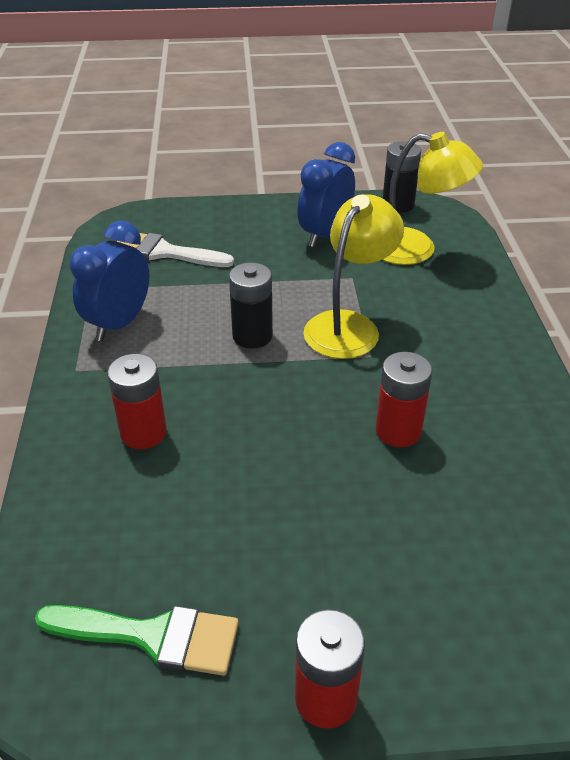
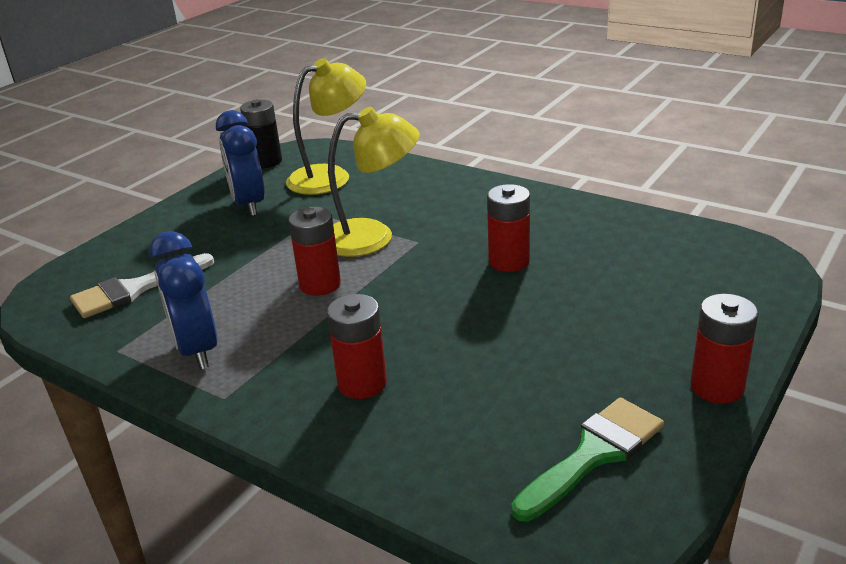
camera: 50 degrees left, 10 degrees down
black battery [229,262,273,348] -> red battery [288,207,341,296]
yellow lamp [303,194,404,359] -> yellow lamp turned 105 degrees clockwise [328,107,419,257]

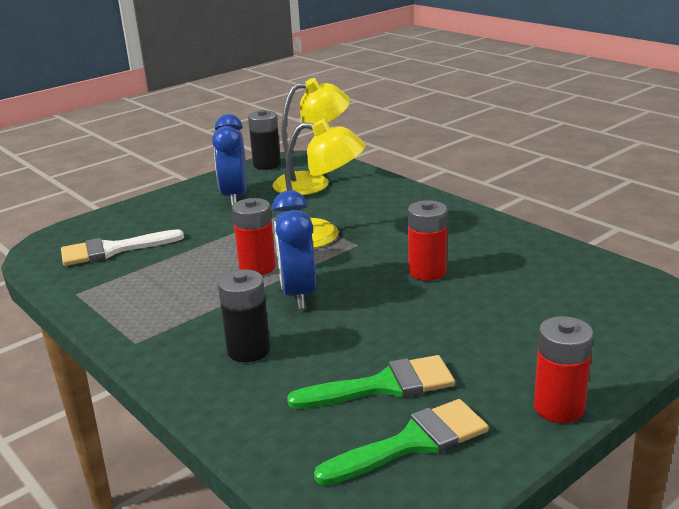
camera: 15 degrees right, 5 degrees down
blue clock [149,231,217,370] -> blue clock moved to [272,190,316,309]
red battery [327,294,387,399] -> black battery [218,269,270,362]
none -> green brush [287,355,455,409]

